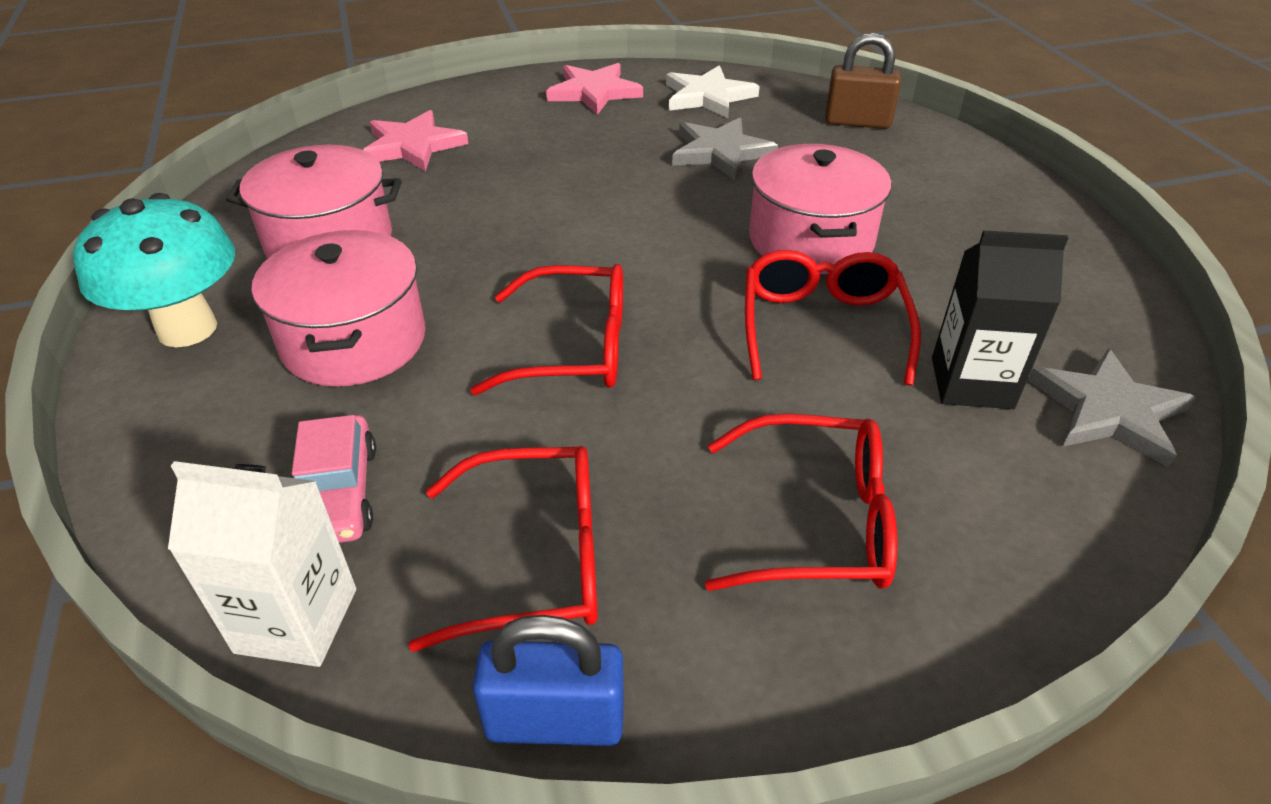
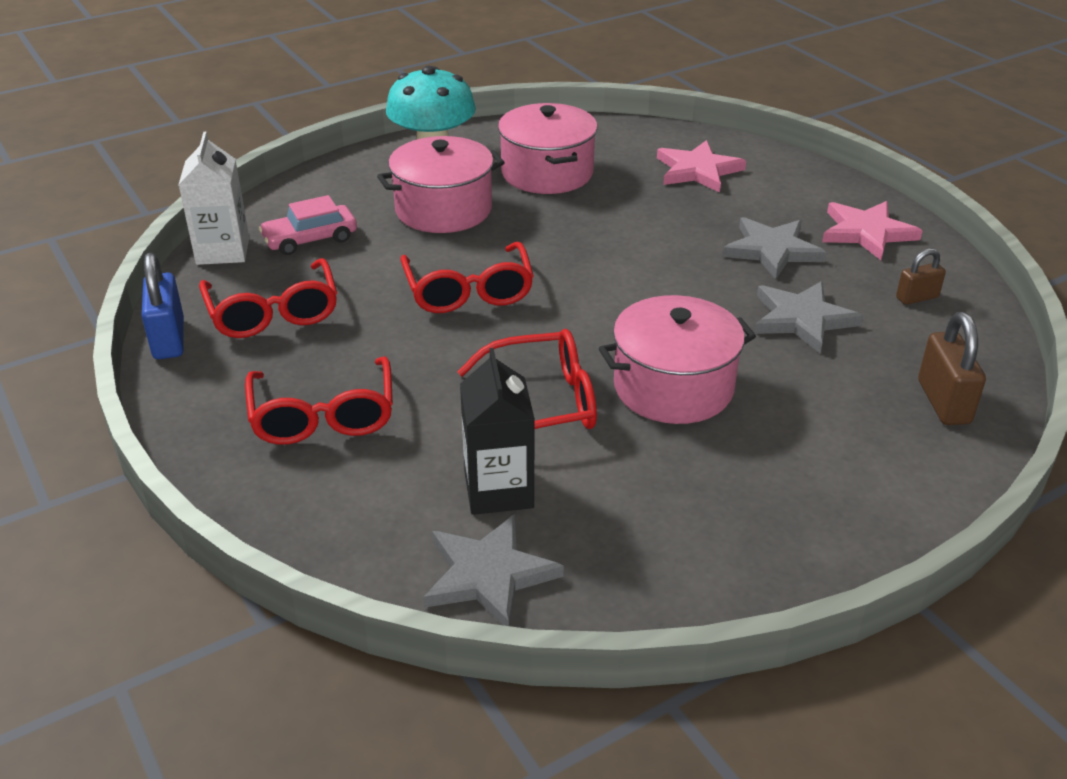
camera: 75 degrees right, 5 degrees down
white star [666,65,760,118] -> brown padlock [896,249,946,305]
none -> grey star [722,217,827,279]

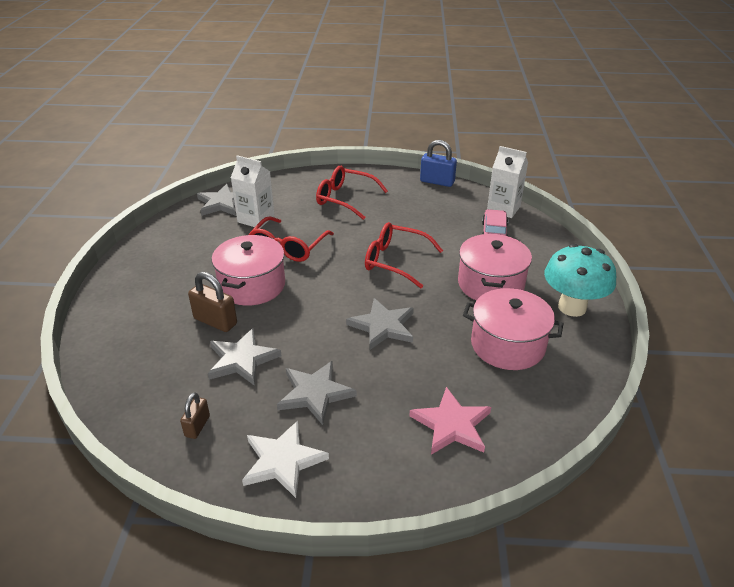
camera: 125 degrees right, 0 degrees up
red glasses [199,258,337,338] -> none
black carton [460,348,535,515] -> white carton [231,155,275,229]
pink star [822,201,923,260] -> white star [242,421,329,498]
brown padlock [918,312,986,425] -> brown padlock moved to [188,272,237,332]
none -> grey star [346,298,414,350]

